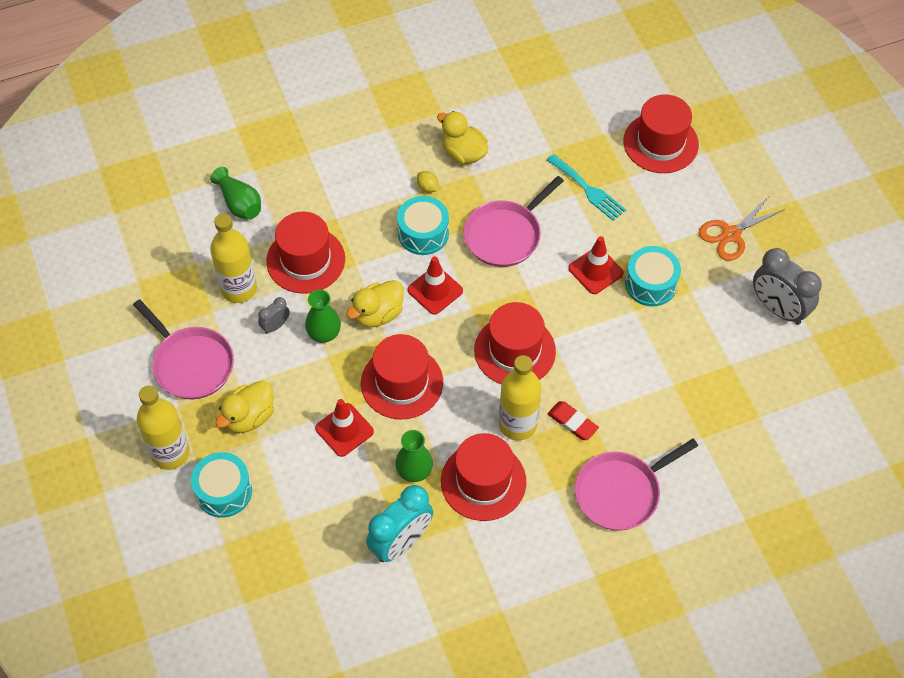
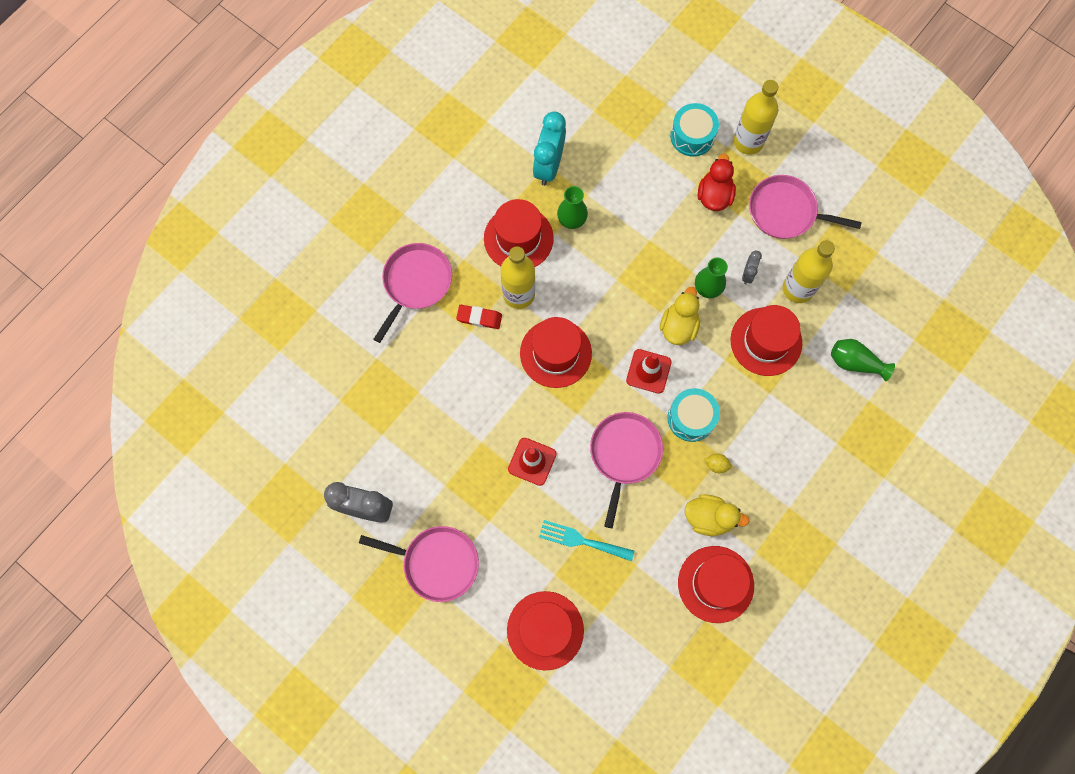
camera: 150 degrees right, 15 degrees up
yellow duck [215,381,274,433] -> red duck [698,153,736,211]
red traffic cone [315,399,374,457] -> none
red hat [361,334,443,419] -> red hat moved to [678,546,754,623]
turquoise drum [625,246,681,306] -> none
orange scissors [699,196,785,261] -> pink pan [359,526,479,602]

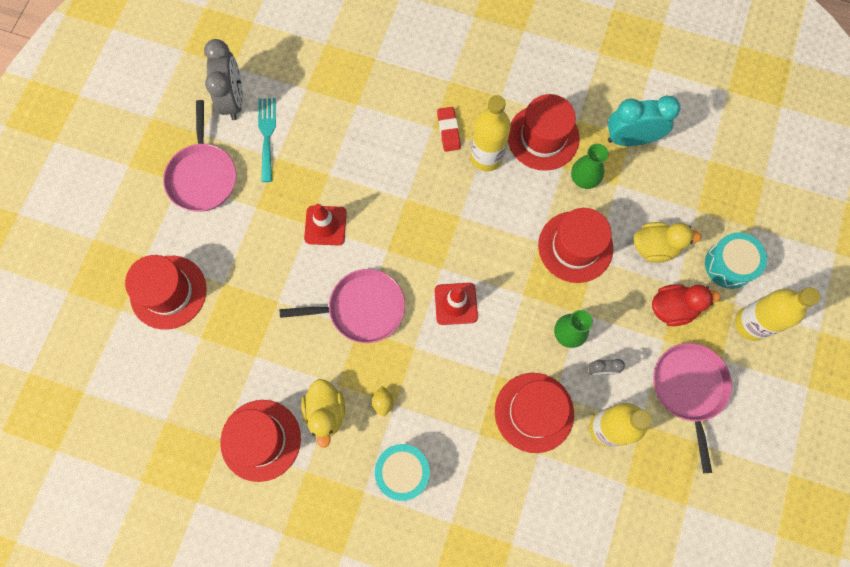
camera: 70 degrees right, 0 degrees up
pink pan [374,243,452,343] -> none
red hat [520,317,592,388] -> red hat moved to [538,208,613,283]
turquoise fork [539,520,634,561] -> turquoise fork moved to [258,98,276,182]
yellow duck [660,287,700,345] -> yellow duck moved to [634,222,702,263]
turquoise drum [667,388,720,442] -> turquoise drum moved to [375,444,430,501]
green vase [831,339,895,381] -> none

